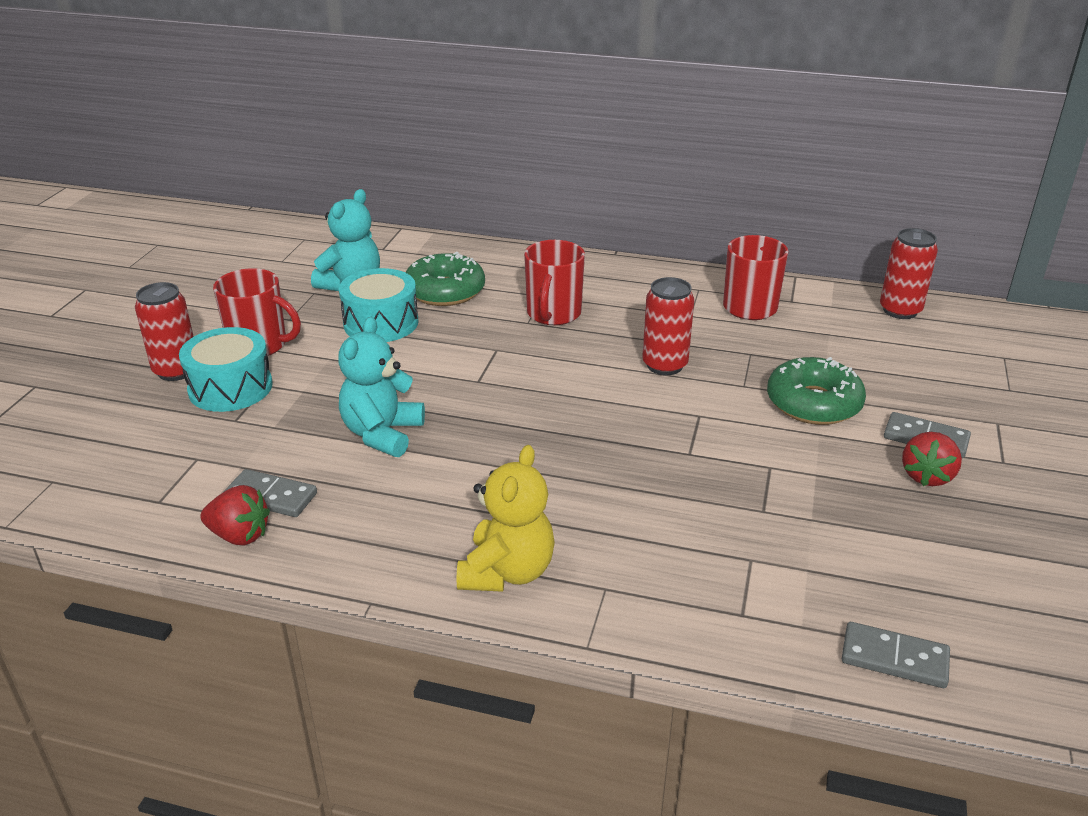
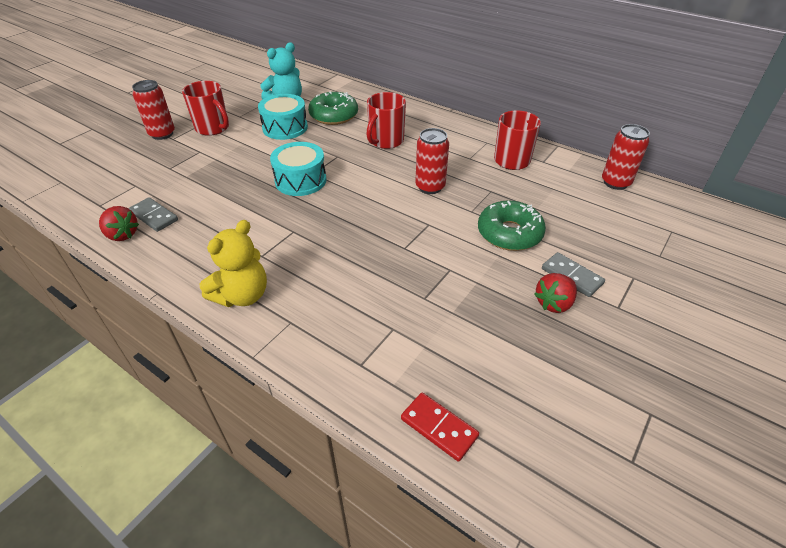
camera: 20 degrees right, 10 degrees up
turquoise drum [179,327,273,412] -> turquoise drum moved to [270,142,326,196]
turquoise teddy bear [338,317,425,457] -> none
grey domino [842,622,950,688] -> red domino [401,393,479,462]

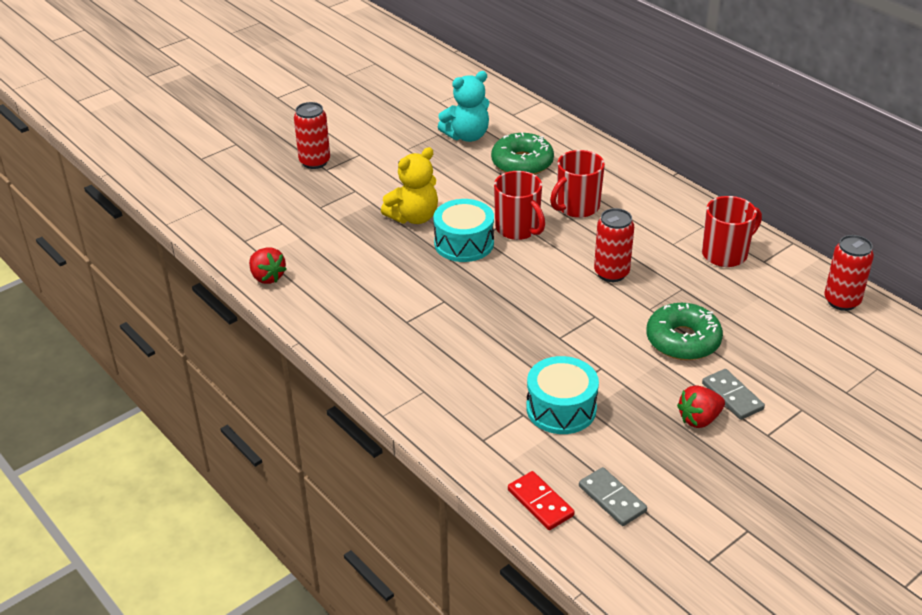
camera: 15 degrees right, 5 degrees down
grey domino [129,197,178,232] -> grey domino moved to [579,467,647,526]
red mug [182,81,229,136] -> red mug moved to [494,171,545,240]
yellow teddy bear [200,220,267,307] -> yellow teddy bear moved to [381,147,438,224]
turquoise drum [258,94,308,140] -> turquoise drum moved to [526,356,599,434]

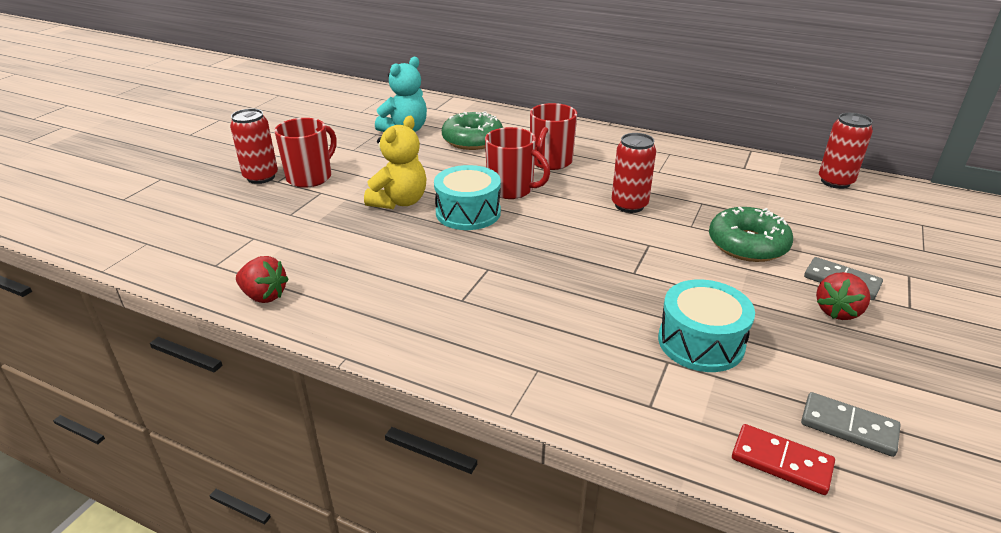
camera: 25 degrees left, 5 degrees down
red mug [702,196,762,267] -> red mug moved to [274,118,337,188]

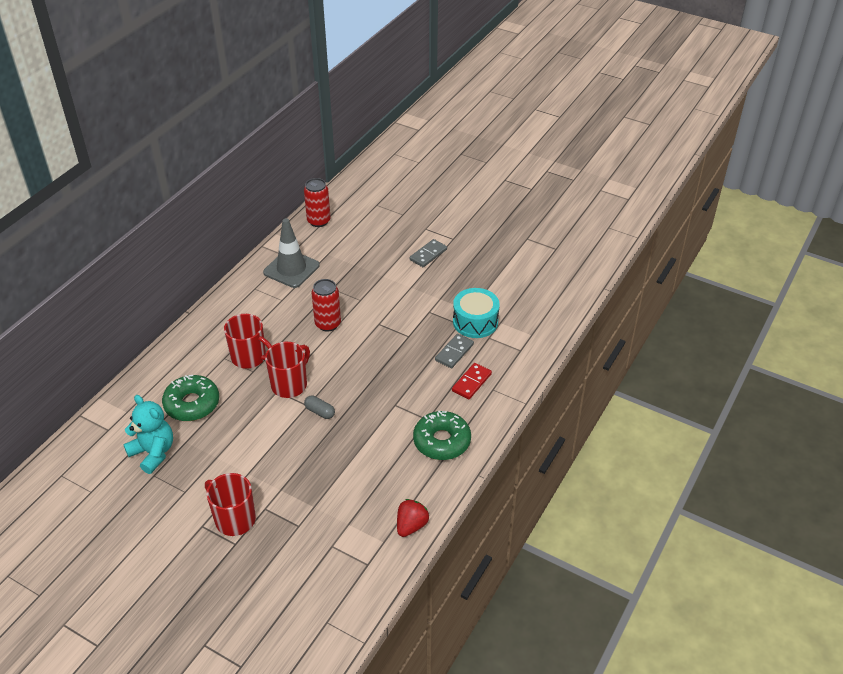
camera: 85 degrees left, 10 degrees up
red can [230,109,278,184] -> none
yellow teddy bear [364,116,426,209] -> none
turquoise drum [434,165,501,230] -> grey capsule [304,396,335,419]
green donut [709,207,793,262] -> green donut moved to [413,411,471,460]
red domino [732,424,835,495] -> red domino moved to [452,363,492,399]
grey domino [801,392,900,457] -> grey domino moved to [435,334,474,368]
red strawberry [816,272,870,320] -> none
none -> grey traffic cone [263,218,320,288]

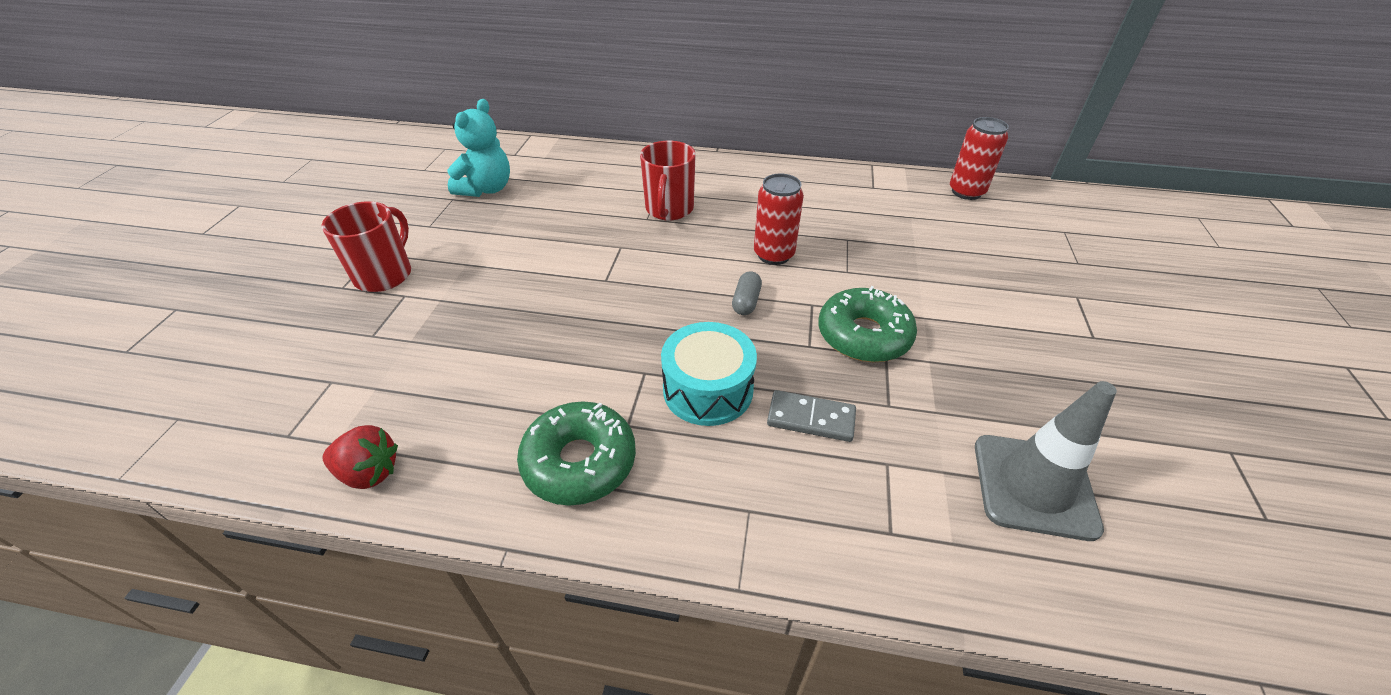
camera: 70 degrees right, 0 degrees up
green donut [162,375,219,421] -> green donut moved to [819,286,917,362]
grey traffic cone [263,218,320,288] -> grey traffic cone moved to [975,381,1117,541]
red mug [265,342,310,398] -> none
grey capsule [304,396,335,419] -> grey capsule moved to [732,271,762,315]
grey domino [409,239,447,267] -> none
red domino [452,363,492,399] -> none
turquoise drum [453,288,500,338] -> turquoise drum moved to [661,322,757,426]

